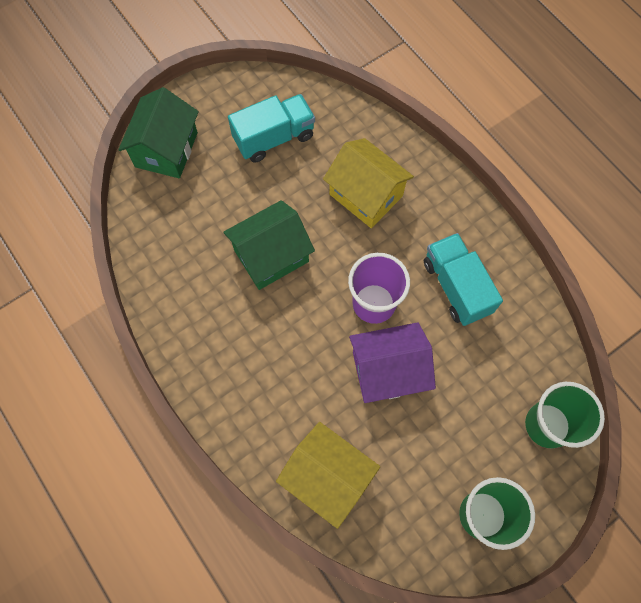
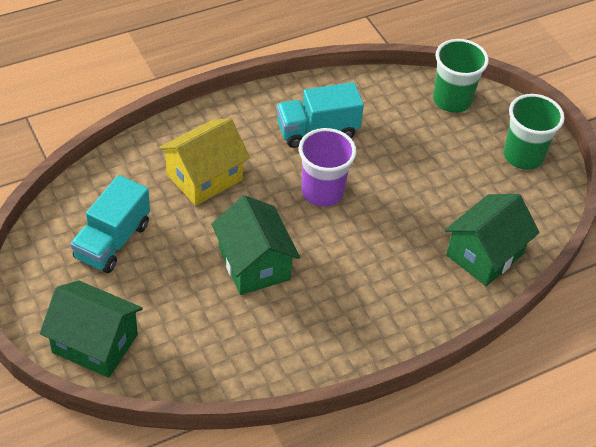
camera: 85 degrees left, 20 degrees down
turquoise truck [228,94,315,163] -> turquoise truck turned 135 degrees counterclockwise [71,175,150,273]
yellow house [276,422,380,529] -> green house [445,194,540,286]
purple house [349,322,436,403] -> none

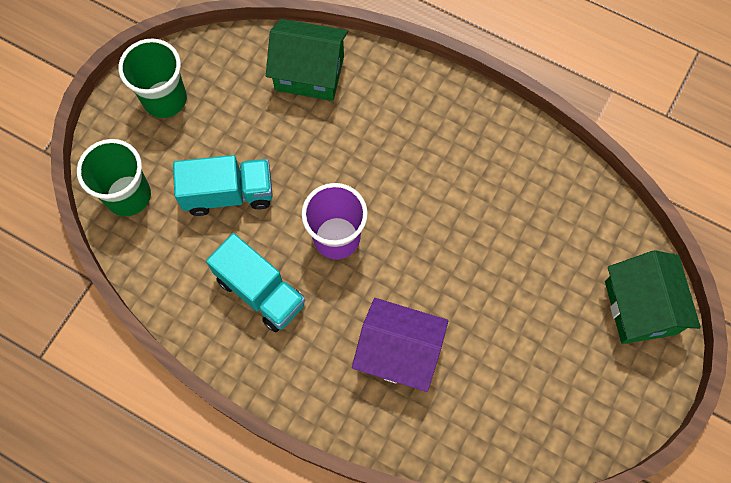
camera: 120 degrees left, 20 degrees up
turquoise truck [71,175,150,273] -> turquoise truck moved to [173,155,273,216]
yellow house [159,118,250,206] -> purple house [352,298,448,392]
green house [211,195,300,295] -> none

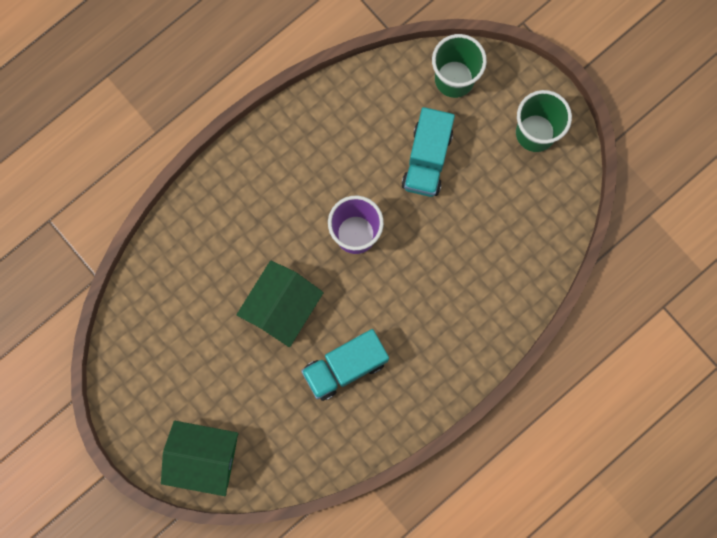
camera: 110 degrees right, 10 degrees up
turquoise truck [206,233,305,332] -> turquoise truck moved to [301,329,389,401]
green house [266,19,348,101] -> green house moved to [236,260,324,347]
purple house [352,298,448,392] -> none

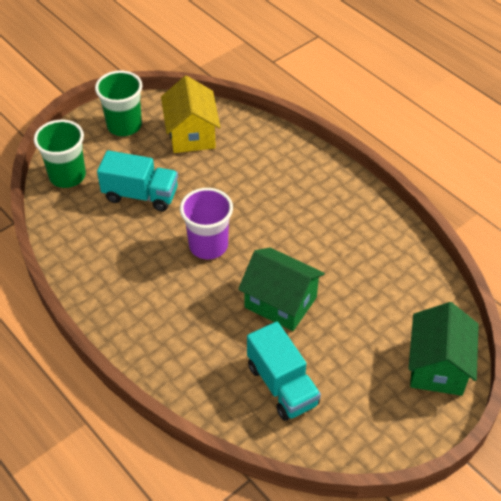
camera: 90 degrees left, 30 degrees down
turquoise truck [301,329,389,401] -> turquoise truck moved to [247,321,321,421]
none -> yellow house [161,76,220,153]

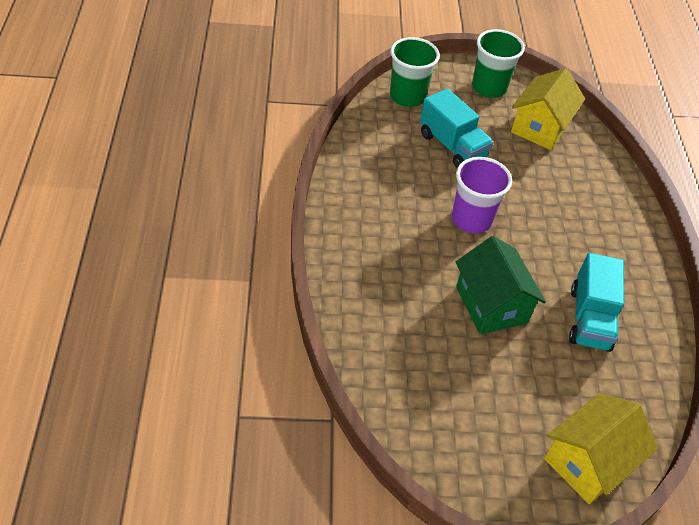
camera: 35 degrees right, 0 degrees up
turquoise truck [247,321,321,421] -> turquoise truck moved to [569,253,624,352]
green house [408,302,479,396] -> yellow house [544,394,658,504]

